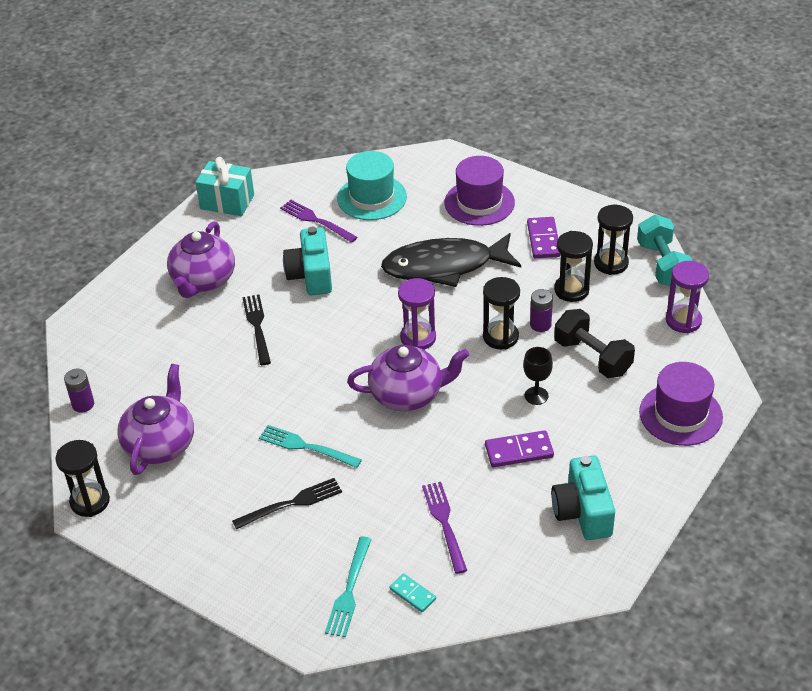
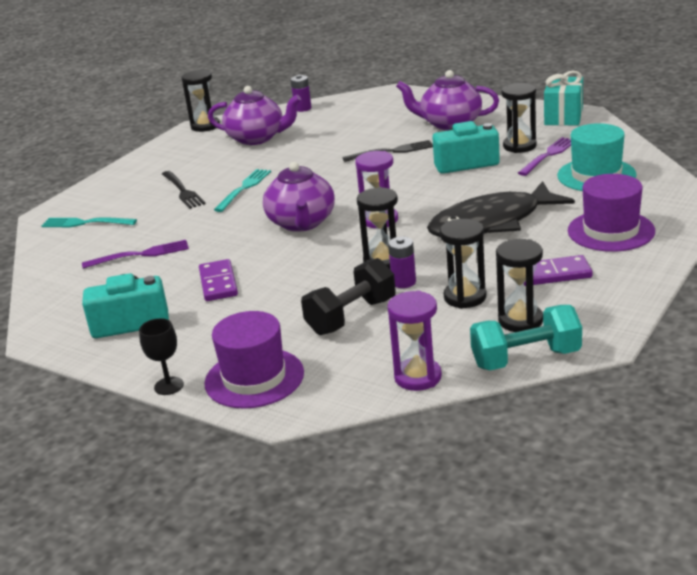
camera: 90 degrees right, 15 degrees down
black fish [381,233,521,287] -> black fish turned 105 degrees counterclockwise [427,181,575,237]
turquoise domino [389,573,436,612] -> none
black goblet [523,347,553,405] -> black goblet moved to [139,318,184,395]
none -> black hourglass [501,83,537,153]

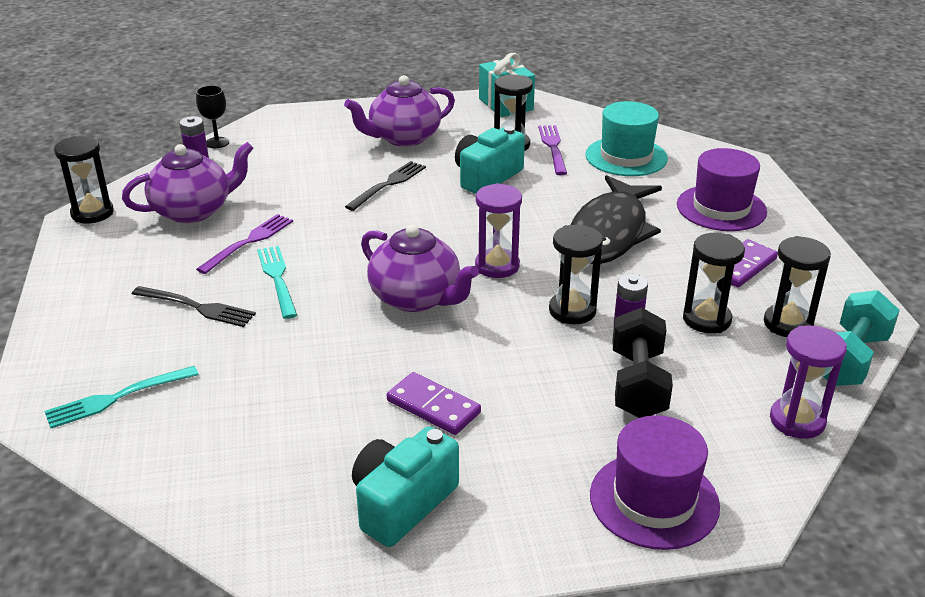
camera: 45 degrees left, 5 degrees up
purple fork [82,240,189,269] -> purple fork moved to [196,214,293,274]
black goblet [139,318,184,395] -> black goblet moved to [196,85,229,148]

